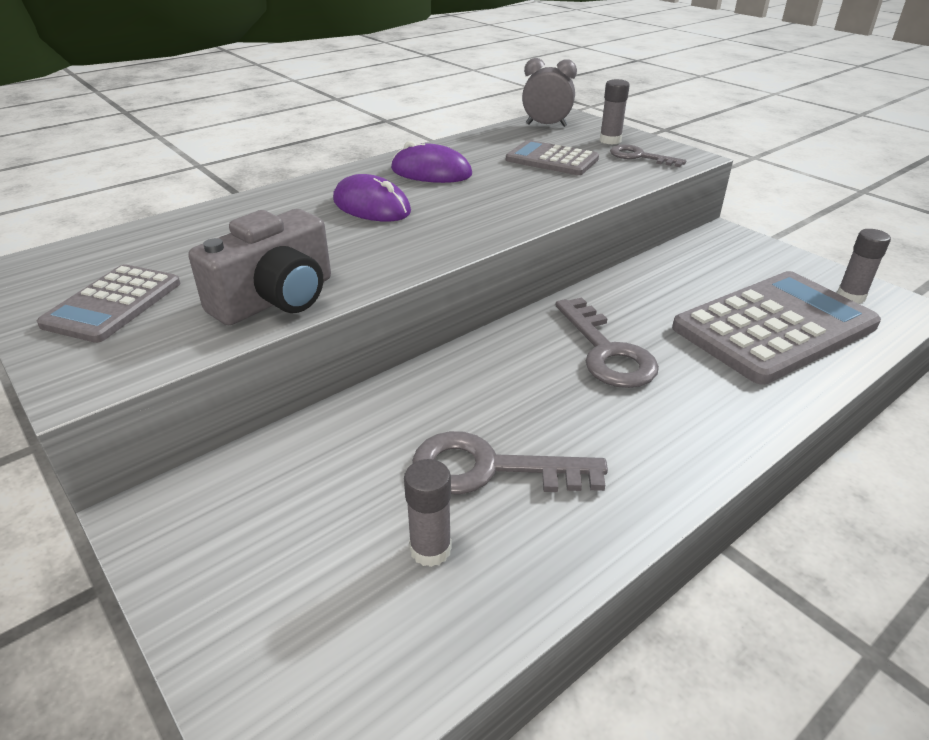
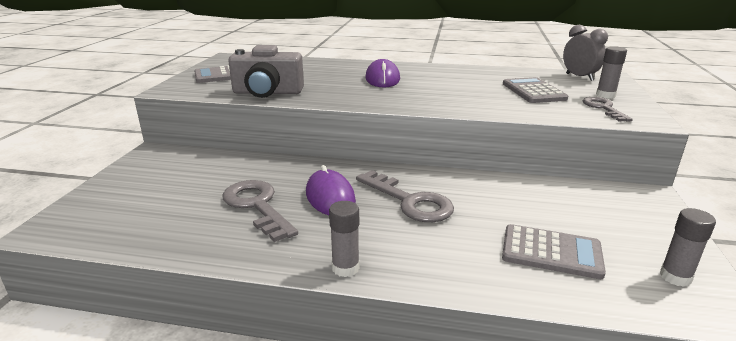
camera: 50 degrees right, 10 degrees down
purple mouse [391,141,472,183] -> purple mouse moved to [306,165,356,215]
grey glue stick [404,459,452,567] -> grey glue stick moved to [329,201,359,277]
grey key [555,297,659,388] -> grey key turned 75 degrees counterclockwise [356,170,454,222]
grey calculator [672,271,881,385] -> grey calculator [502,224,606,279], size x0.56

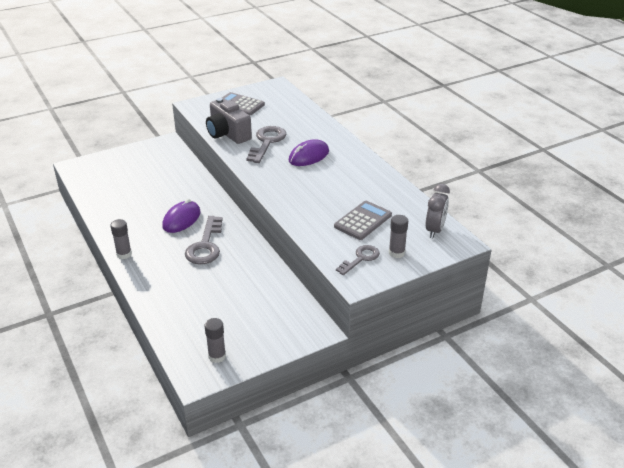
camera: 50 degrees right, 10 degrees up
grey key [222,180,298,242] -> grey key moved to [246,126,287,163]
grey calculator [502,224,606,279] -> none

